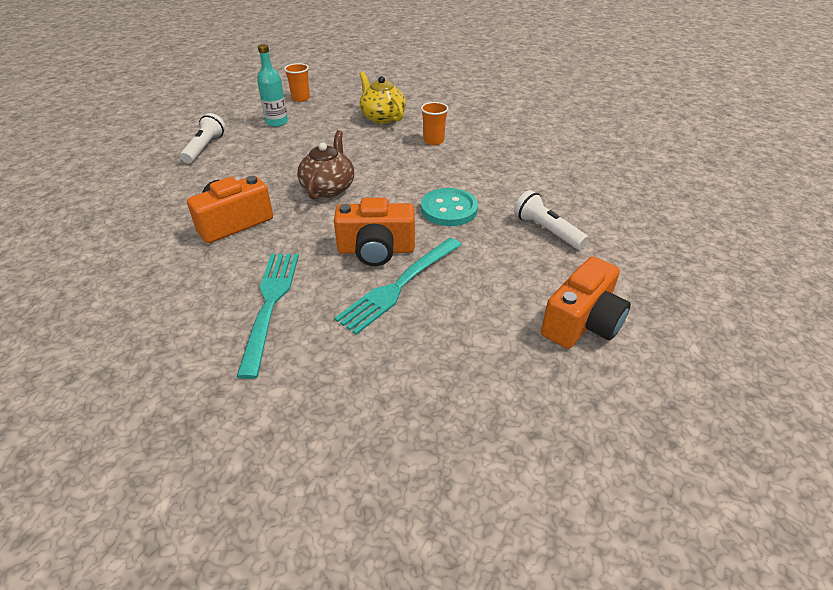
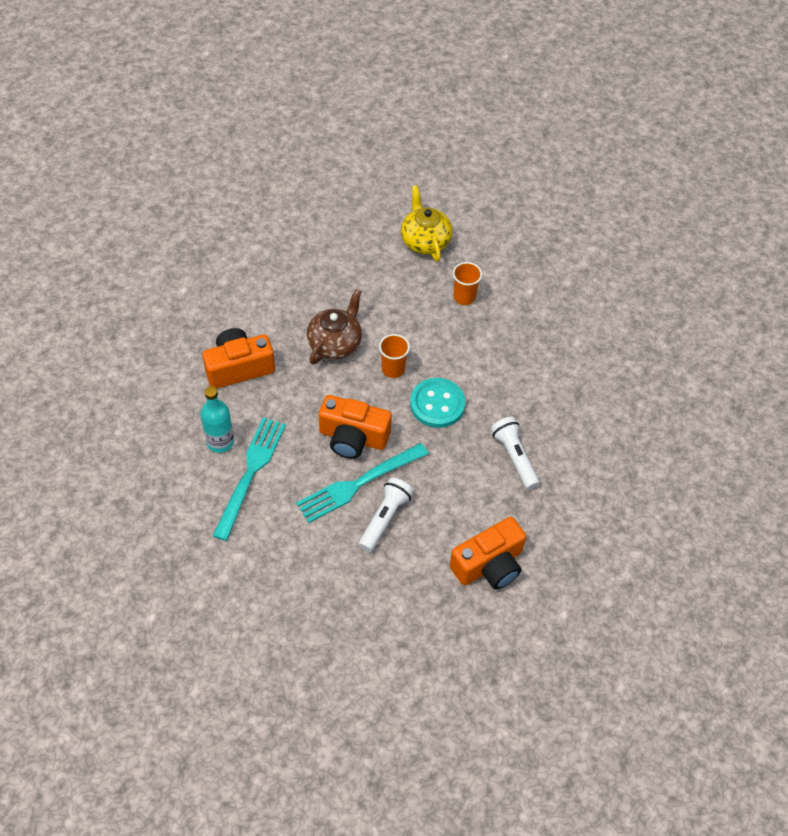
camera: 15 degrees right, 15 degrees up
white flashlight [180,113,225,164] -> white flashlight moved to [359,477,414,552]
turquoise bottle [257,44,288,127] -> turquoise bottle moved to [201,386,234,453]
orange cup [284,63,310,102] -> orange cup moved to [379,334,410,378]

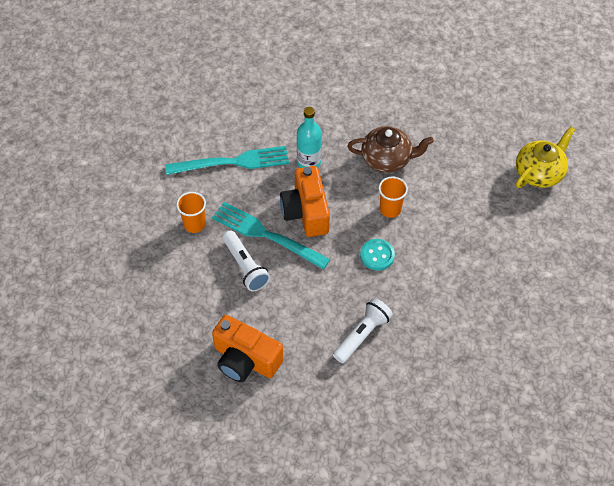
camera: 65 degrees right, 0 degrees up
turquoise bottle [201,386,234,453] -> turquoise bottle moved to [297,107,322,168]
orange camera [202,328,275,389] -> none
white flashlight [359,477,414,552] -> white flashlight turned 60 degrees clockwise [223,231,270,291]
turquoise button [410,378,465,428] -> turquoise button [360,239,395,270], size x0.66
orange cup [453,262,482,305] -> orange cup moved to [176,192,206,233]

